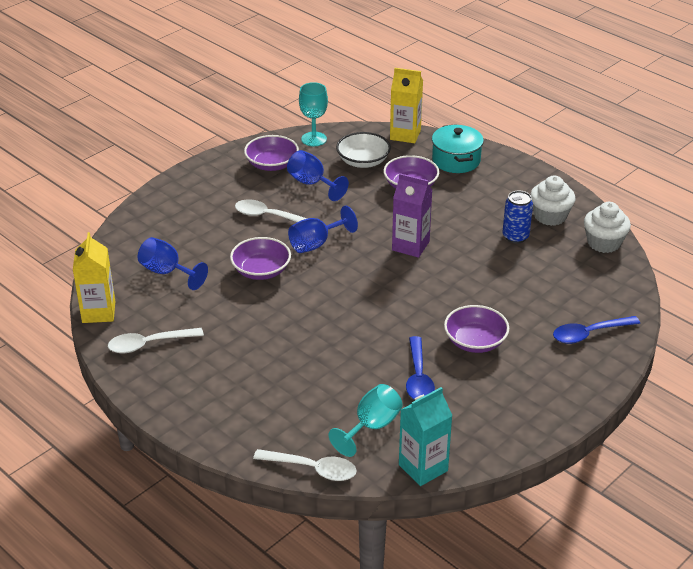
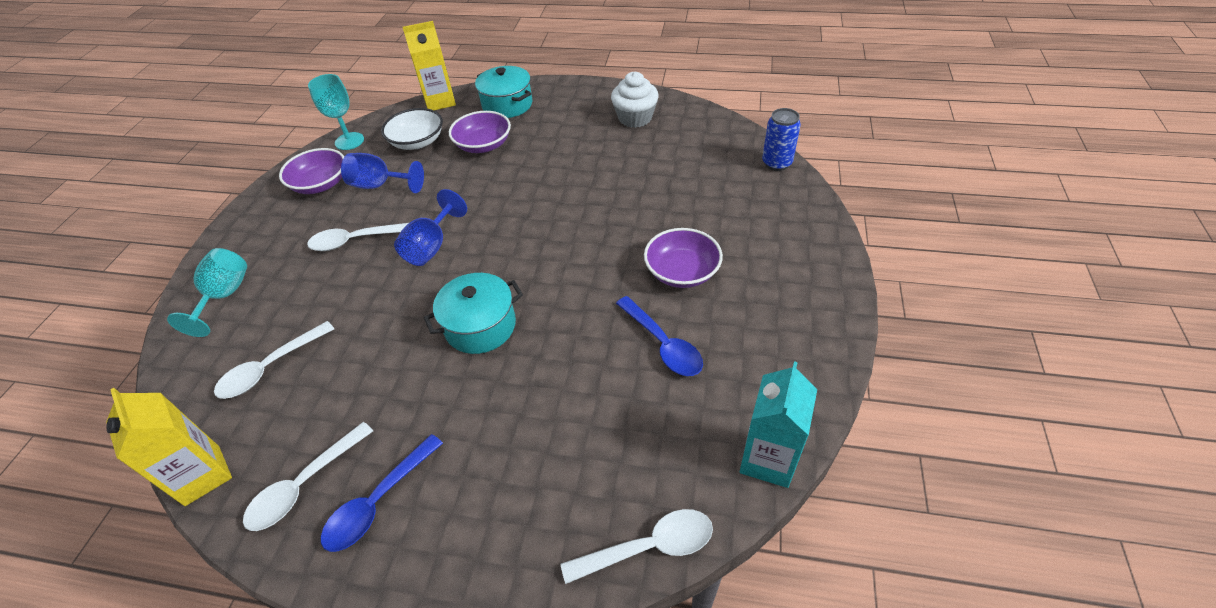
camera: 30 degrees left, 10 degrees up
blue goblet [138,237,208,290] -> white spoon [214,321,334,399]
purple bowl [230,237,291,280] -> none
turquoise goblet [329,384,403,457] -> turquoise goblet moved to [167,248,247,337]
purple carton [392,173,432,258] -> none
blue can [503,191,533,244] -> blue can moved to [762,108,801,171]
blue spoon [553,316,640,344] -> blue spoon moved to [321,434,443,552]
white cupcake [584,202,631,253] -> none
none -> turquoise pot [424,273,523,354]

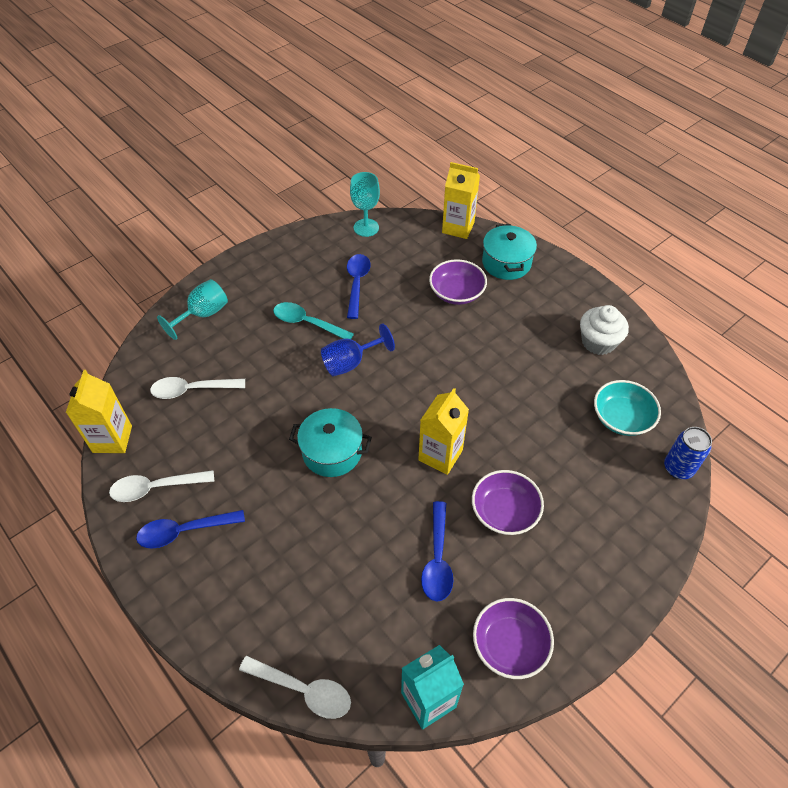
camera: 35 degrees right, 5 degrees up
purple bowl [279,148,344,194] -> purple bowl moved to [473,598,554,679]
white spoon [307,223,408,251] -> turquoise spoon [273,302,354,339]
blue goblet [341,153,424,193] -> blue spoon [347,254,371,319]
white bowl [381,108,443,150] -> none
none -> yellow carton [418,388,469,475]
none -> turquoise bowl [594,380,661,436]

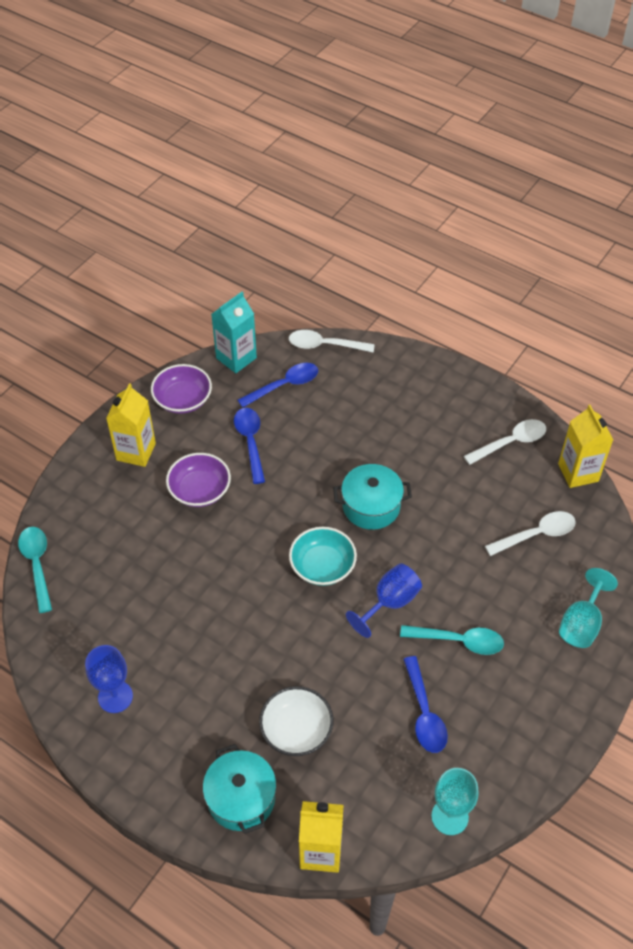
camera: 165 degrees right, 0 degrees up
blue spoon [136,510,245,549] -> blue spoon moved to [238,363,318,408]
yellow carton [418,388,469,475] -> yellow carton moved to [106,383,156,467]
purple bowl [429,259,487,305] -> white bowl [259,686,334,756]
white cupcake [580,305,629,355] -> blue goblet [85,645,133,713]
turquoise bowl [594,380,661,436] -> turquoise bowl moved to [289,527,357,586]
blue can [664,427,712,479] -> turquoise spoon [18,527,52,613]

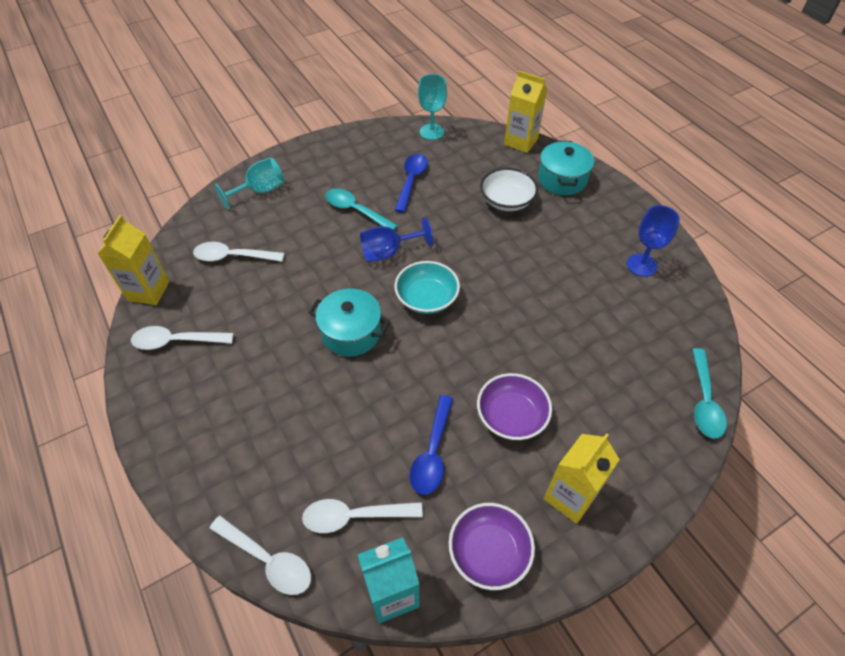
camera: 155 degrees left, 0 degrees up
blue spoon [238,363,318,408] -> white spoon [302,499,423,533]

